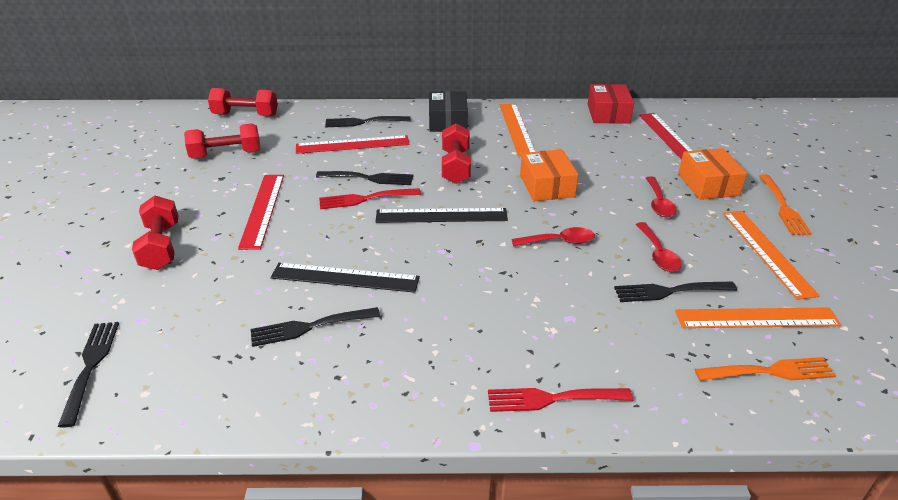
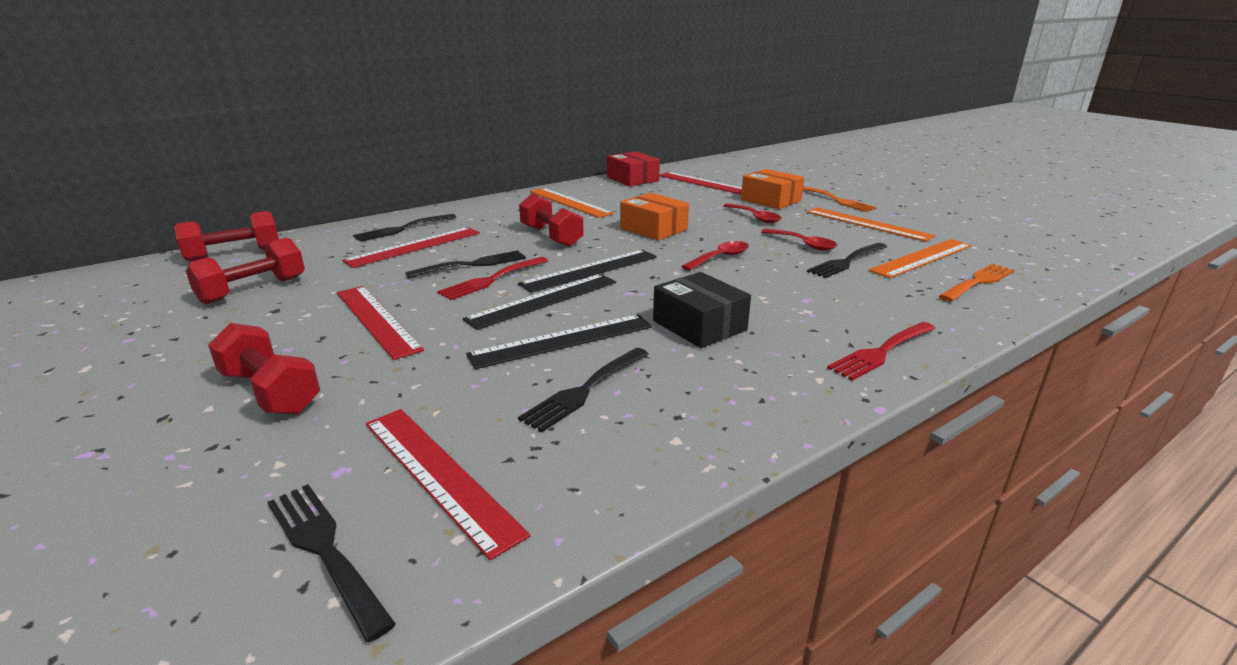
camera: 35 degrees left, 10 degrees down
black box [429,91,468,132] -> black box moved to [653,272,751,348]
none -> red ruler [366,409,531,560]
none -> black ruler [463,274,616,330]

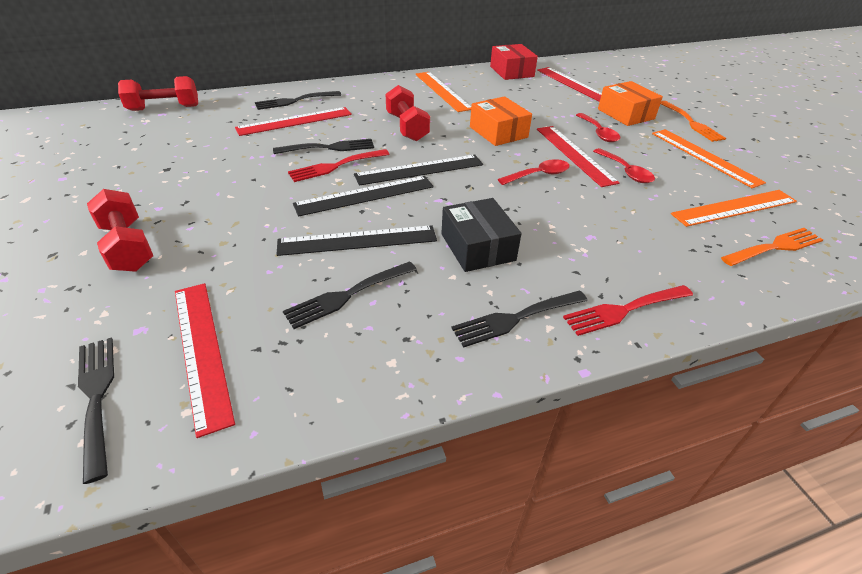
camera: 15 degrees right, 15 degrees up
red dumbbell [186,238,305,304] -> none
red ruler [337,286,424,360] -> red ruler moved to [537,126,620,187]
black fork [807,243,887,278] -> black fork moved to [451,290,588,348]

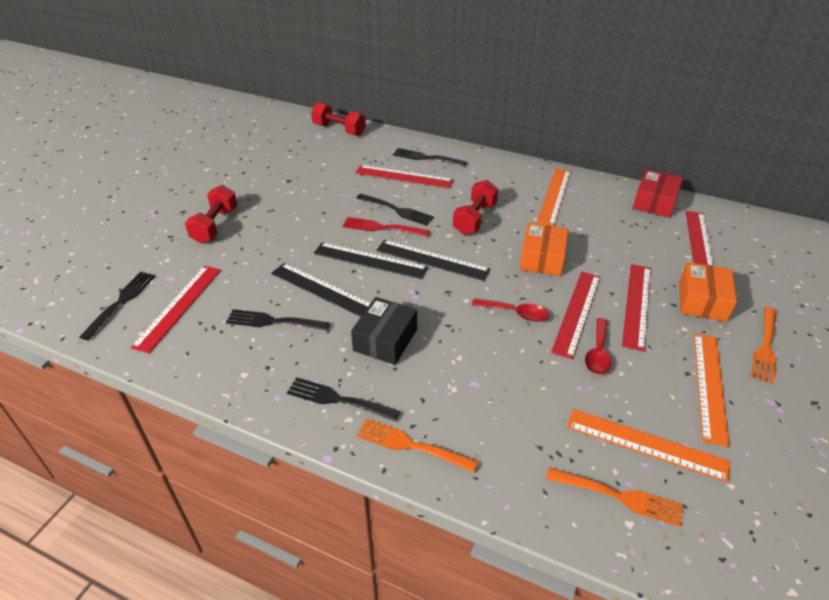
camera: 45 degrees right, 0 degrees up
red fork [563,285,693,336] -> orange fork [356,419,478,473]
red spoon [576,113,620,142] -> red ruler [622,264,651,351]

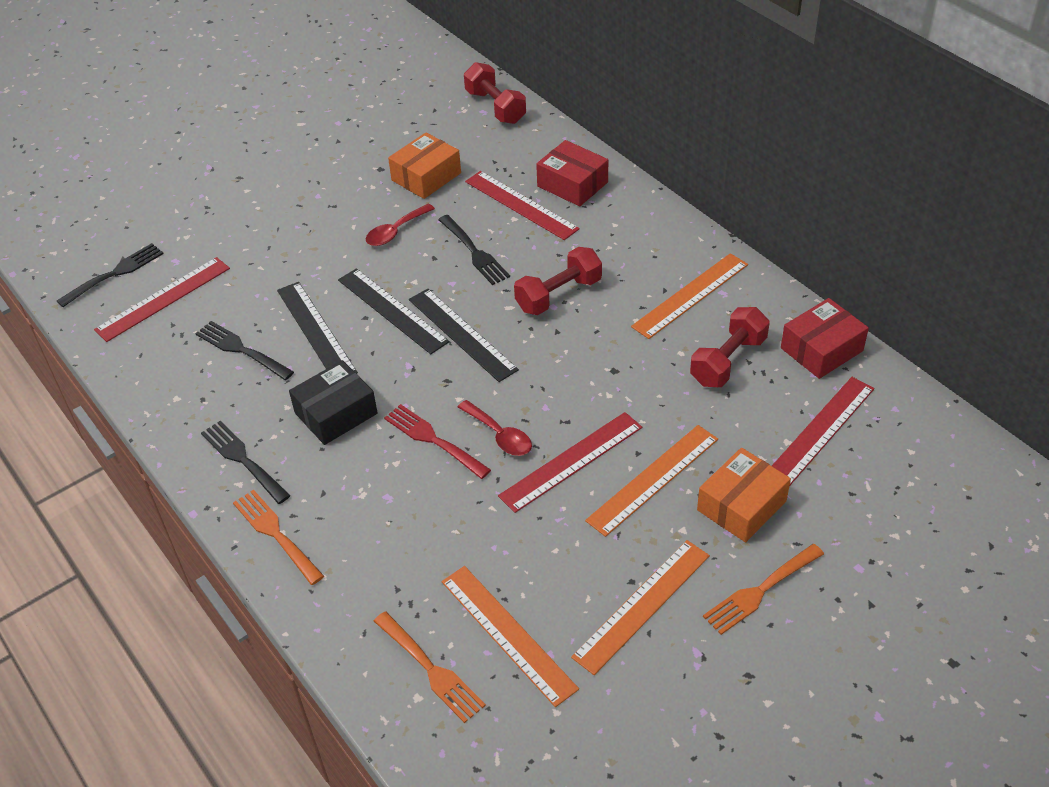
camera: 30 degrees right, 5 degrees up
red dumbbell [185,185,237,243] -> red dumbbell moved to [690,307,770,387]
red fork [343,217,430,237] -> red fork moved to [384,404,491,479]
black fork [393,148,467,166] -> red box [536,140,608,206]
orange box [519,223,569,276] -> orange box moved to [388,132,461,199]
red spoon [585,318,611,374] -> red spoon moved to [366,204,435,246]
red ruler [622,264,651,351] -> orange ruler [585,425,718,537]

